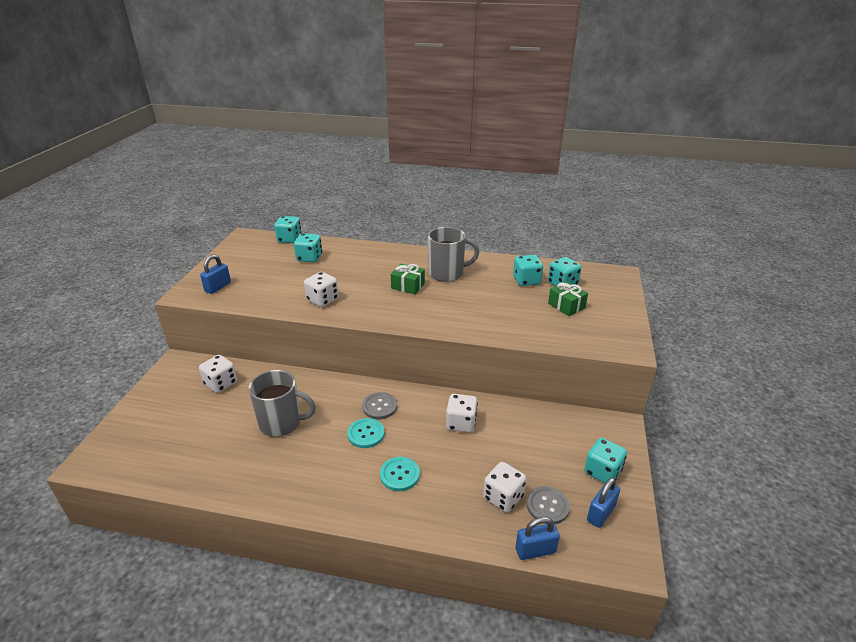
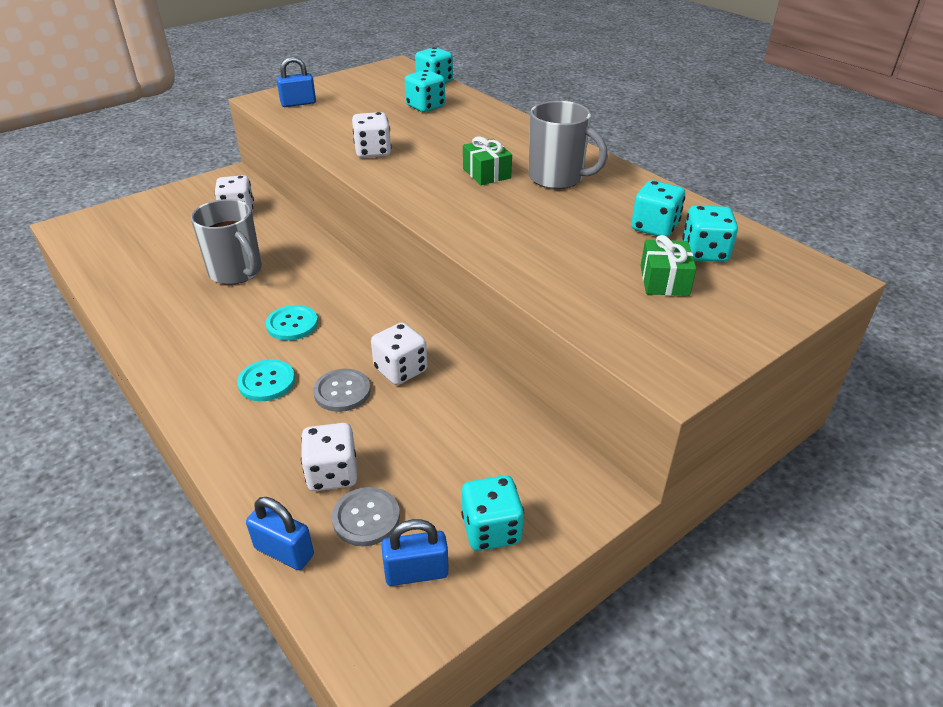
camera: 40 degrees right, 5 degrees up
grey button [362,392,397,419] -> grey button moved to [313,369,371,412]

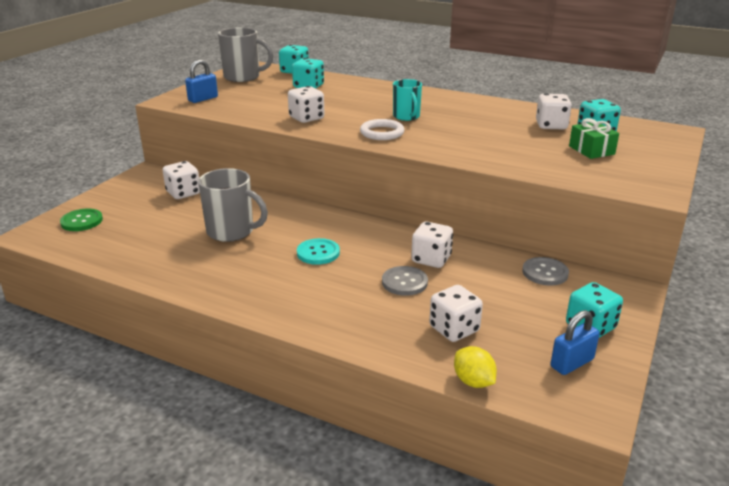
camera: 25 degrees left, 10 degrees down
turquoise button [237,359,295,401] -> none
blue padlock [246,497,314,570] -> yellow lemon [454,346,497,388]
grey button [332,487,400,546] -> grey button moved to [522,257,569,286]
green gift [463,136,512,185] -> turquoise mug [393,79,422,121]
grey mug [529,101,608,189] -> grey mug moved to [218,27,274,82]
turquoise dice [631,180,685,237] -> white dice [536,93,572,129]
none -> green button [60,209,103,231]
none -> white ring [360,119,405,140]

